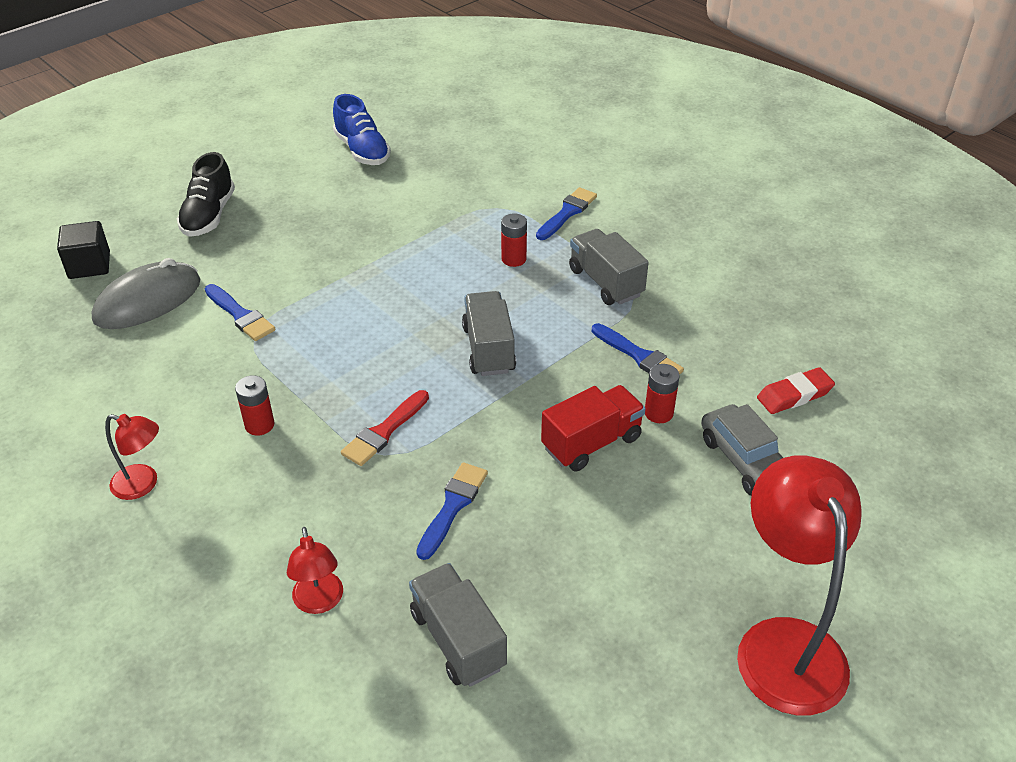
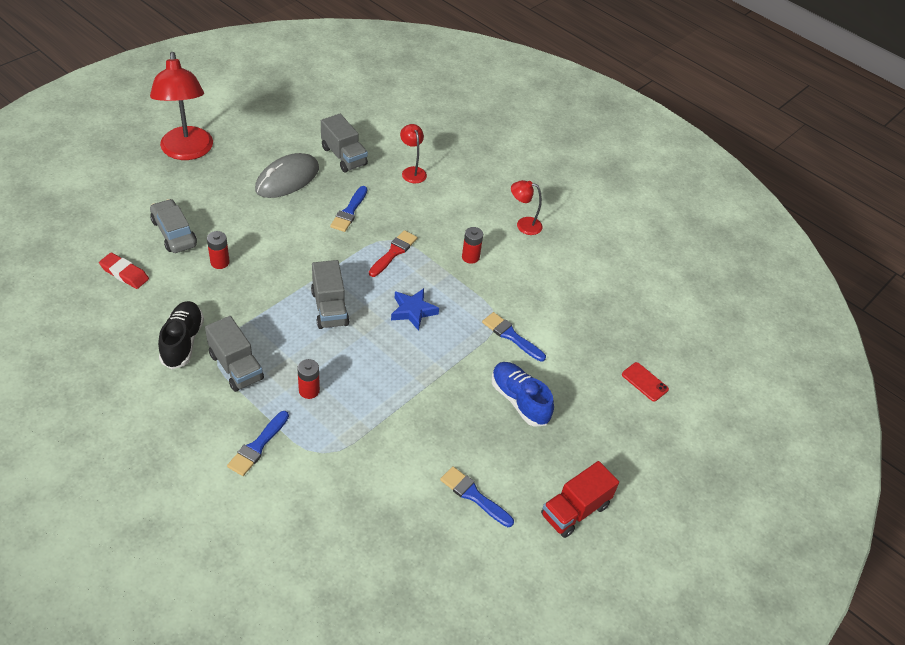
camera: 170 degrees right, 5 degrees up
black cube [57,221,110,279] -> red phone [622,362,669,402]
grey mouse [91,258,200,329] -> grey mouse moved to [255,153,319,198]
black shoe [177,152,235,237] -> black shoe moved to [158,301,204,369]
blue shoe [333,94,391,165] -> blue shoe moved to [492,362,554,427]
red truck [541,385,646,471] -> red truck moved to [541,461,619,538]
blue brush [592,323,684,375] -> blue brush moved to [440,466,514,527]
red eraser [757,367,835,414] -> red eraser turned 60 degrees clockwise [99,253,149,289]
none -> blue star [391,288,439,331]

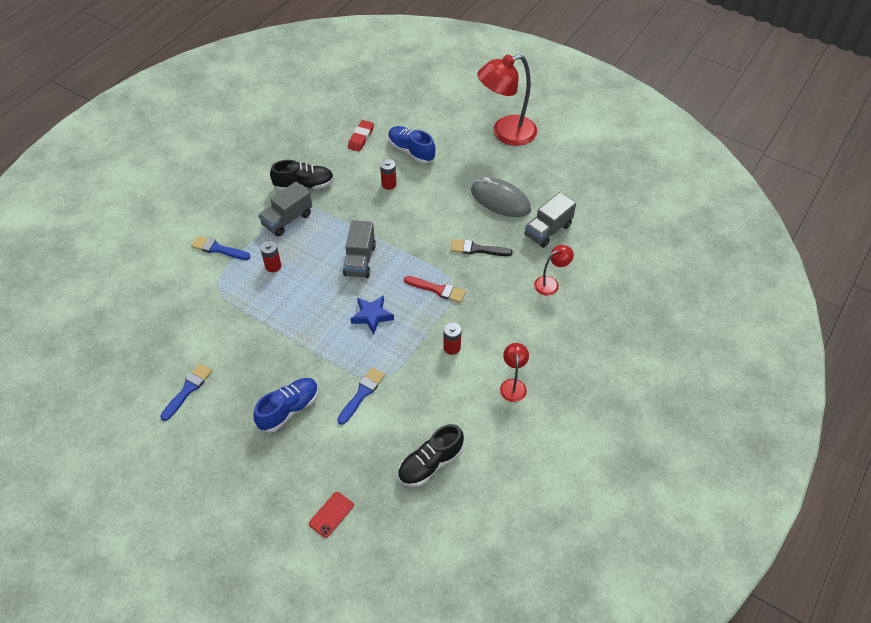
camera: 85 degrees right, 5 degrees up
grey car [150,199,197,253] -> blue shoe [388,126,435,164]
grey truck [311,260,349,329] -> grey truck turned 60 degrees counterclockwise [343,220,376,278]
blue brush [330,186,367,232] -> black brush [450,239,513,256]
red truck [541,461,619,538] -> none
none -> black shoe [398,424,464,487]

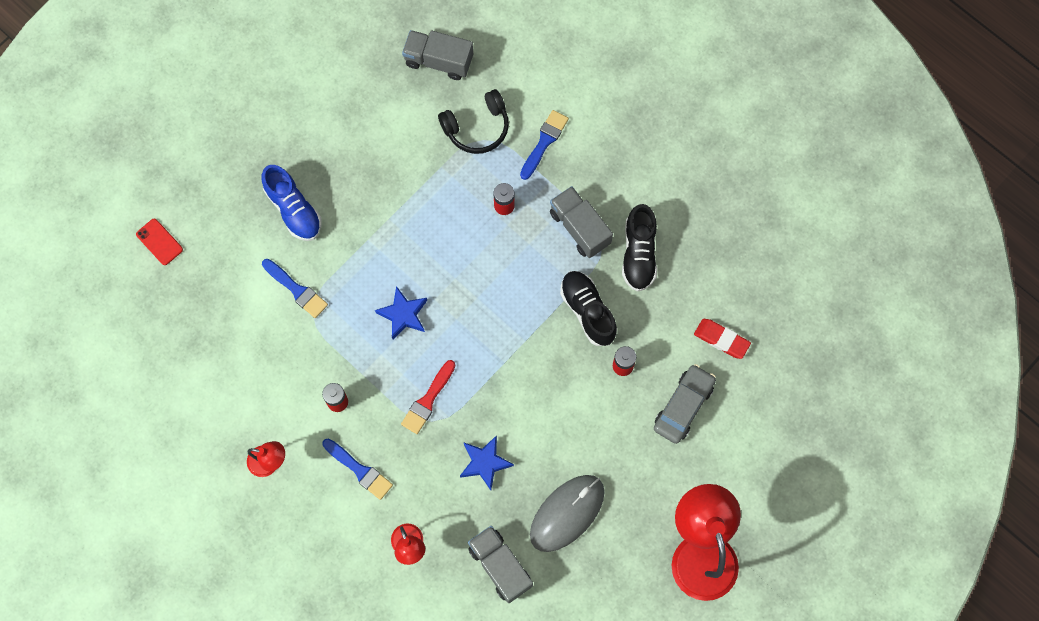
camera: 100 degrees right, 20 degrees up
blue brush [160,363,213,421] -> blue brush moved to [322,439,393,500]
grey truck [343,220,376,278] -> grey truck moved to [402,30,473,80]
blue shoe [388,126,435,164] -> grey car [654,364,716,444]
black shoe [398,424,464,487] -> black shoe moved to [560,271,617,346]
black brush [450,239,513,256] -> blue star [460,435,514,490]
none -> black headphones [438,89,509,154]

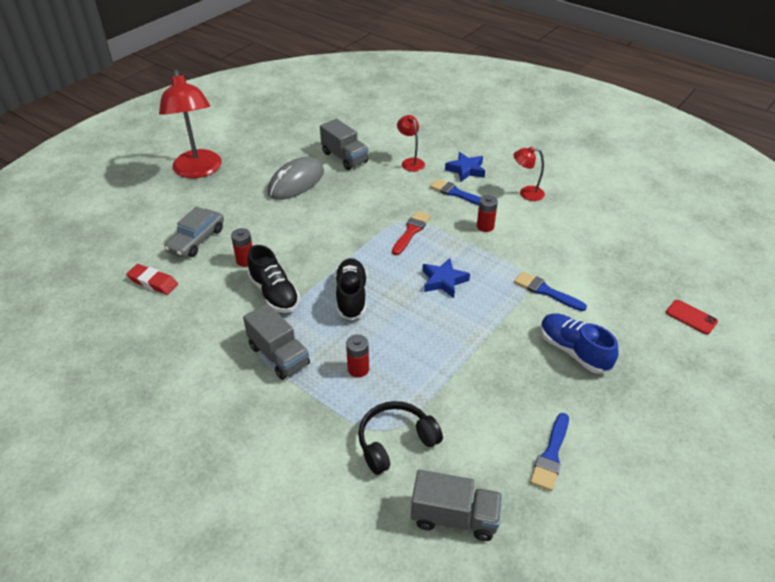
camera: 175 degrees right, 30 degrees down
blue star [460,435,514,490] -> blue star moved to [445,152,485,182]
blue brush [520,110,569,180] -> blue brush moved to [530,413,569,491]
black shoe [622,204,657,292] -> black shoe moved to [335,258,367,320]

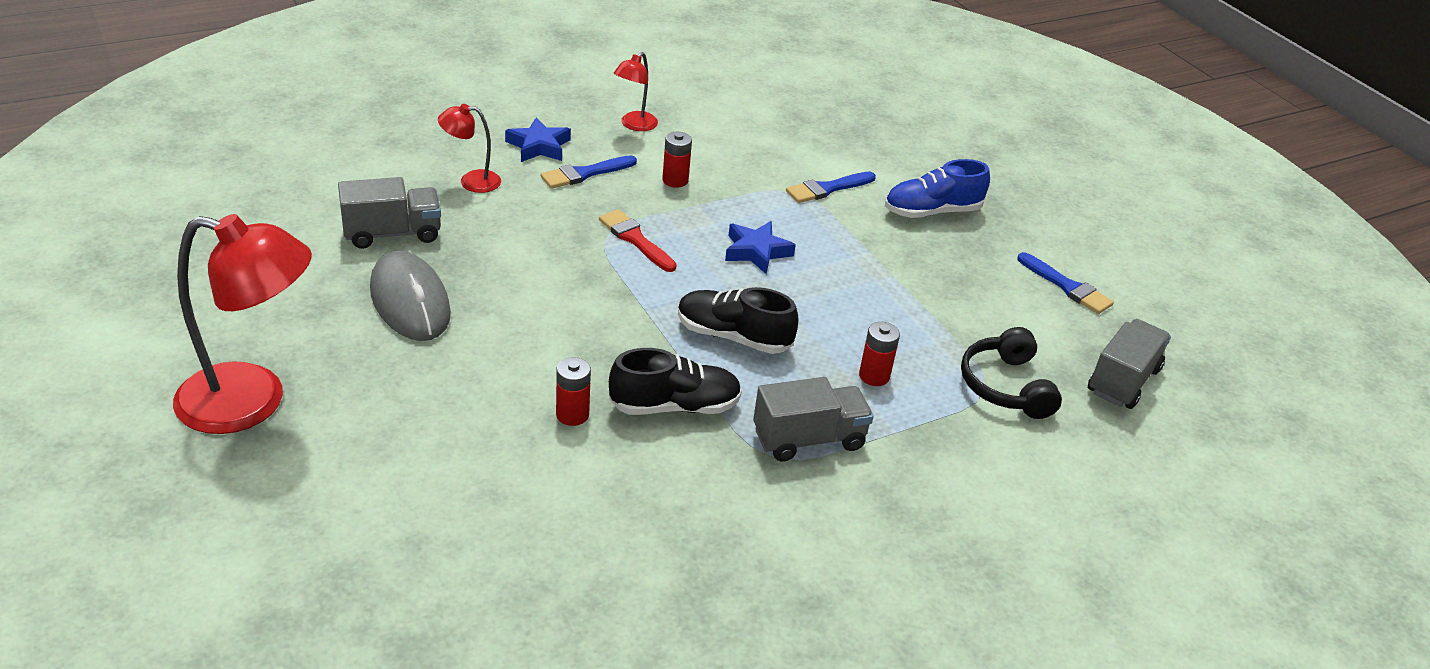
camera: 70 degrees left, 5 degrees down
red eraser [126,264,178,295] -> none
grey car [164,206,224,258] -> none
red phone [666,300,718,334] -> none

